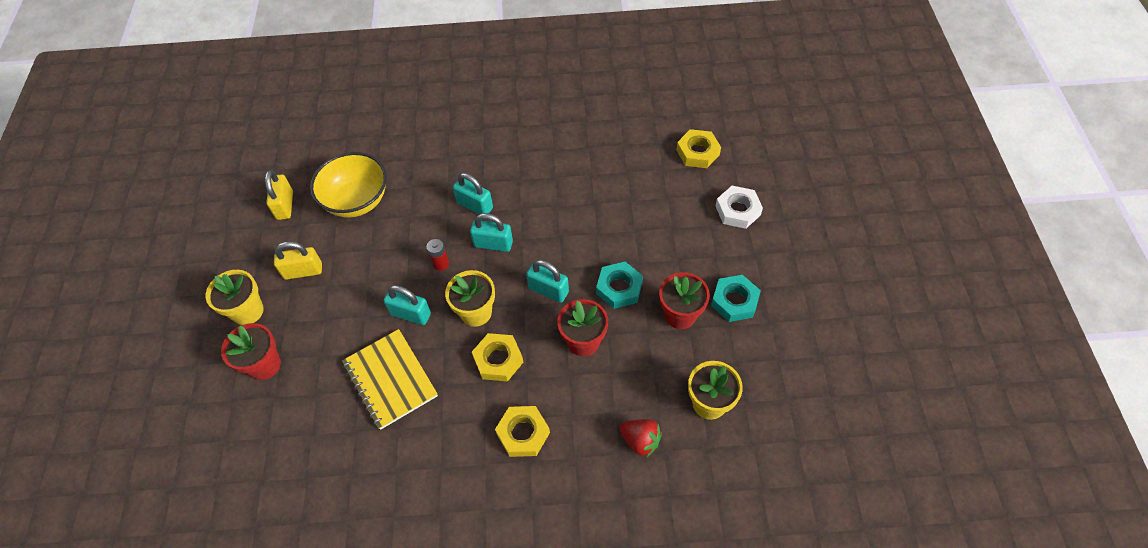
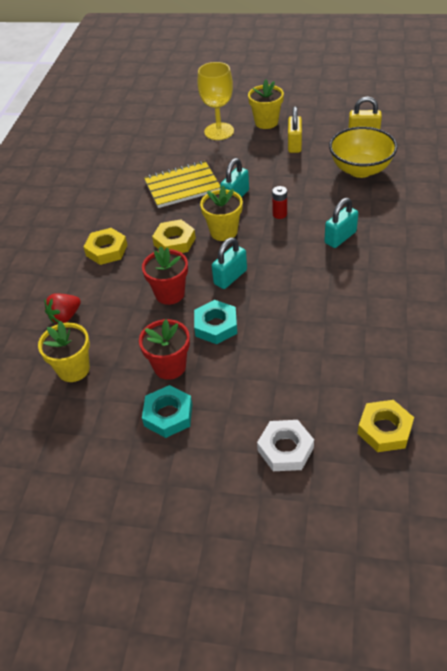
camera: 105 degrees right, 10 degrees down
red flower pot [221,323,281,380] -> yellow goblet [198,62,234,140]
turquoise padlock [470,213,513,252] -> none

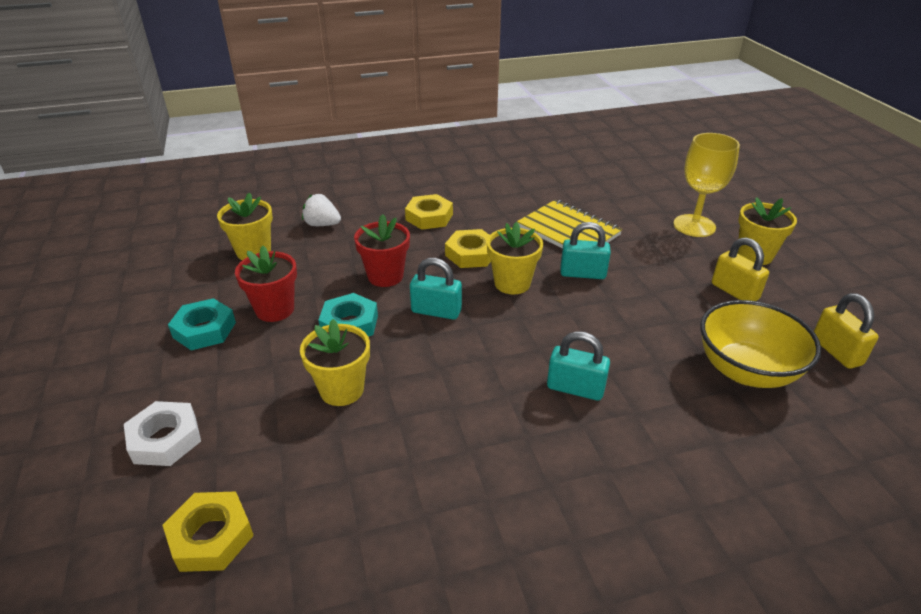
camera: 60 degrees right, 10 degrees down
red strawberry [44,293,81,323] -> white strawberry [302,194,341,226]
red battery [272,186,287,219] -> none
yellow padlock [288,106,302,153] -> yellow padlock turned 75 degrees clockwise [712,237,769,301]
none -> yellow flower pot [300,319,370,406]

